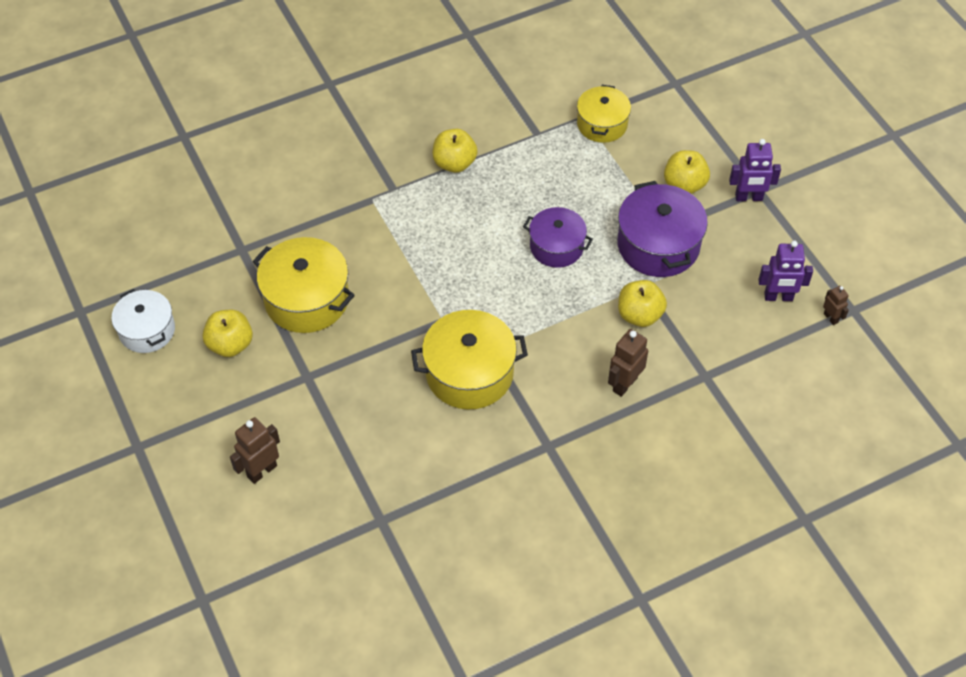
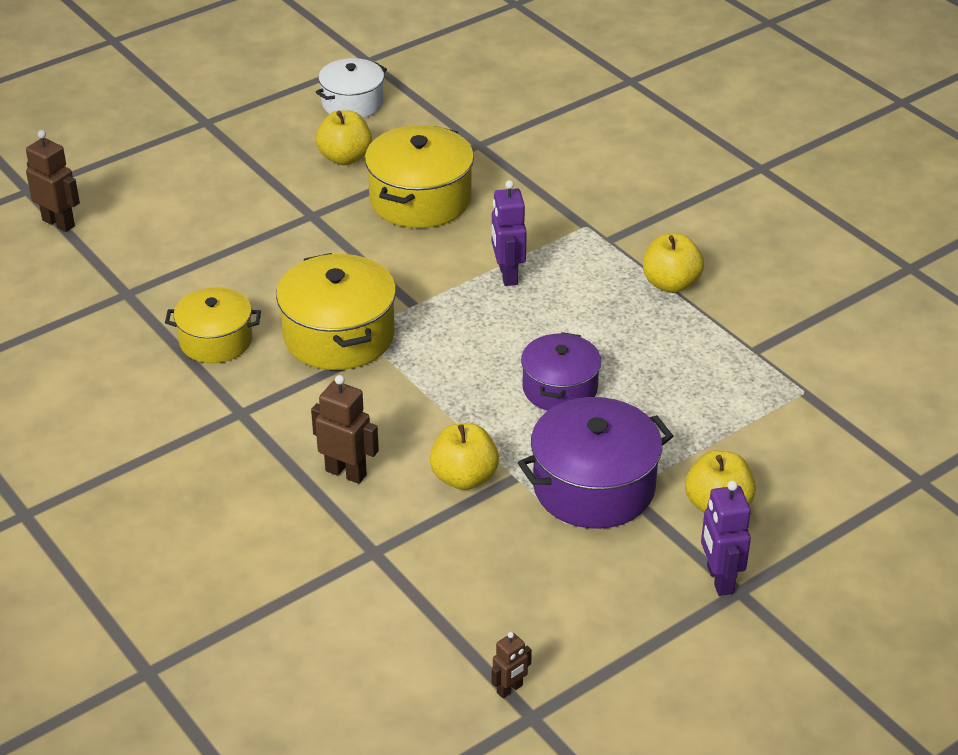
camera: 80 degrees right, 15 degrees down
brown robot [230,417,280,484] -> brown robot moved to [26,130,80,232]
yellow pot [577,85,631,143] -> yellow pot moved to [165,287,261,363]
purple robot [758,240,813,301] -> purple robot moved to [492,180,527,286]

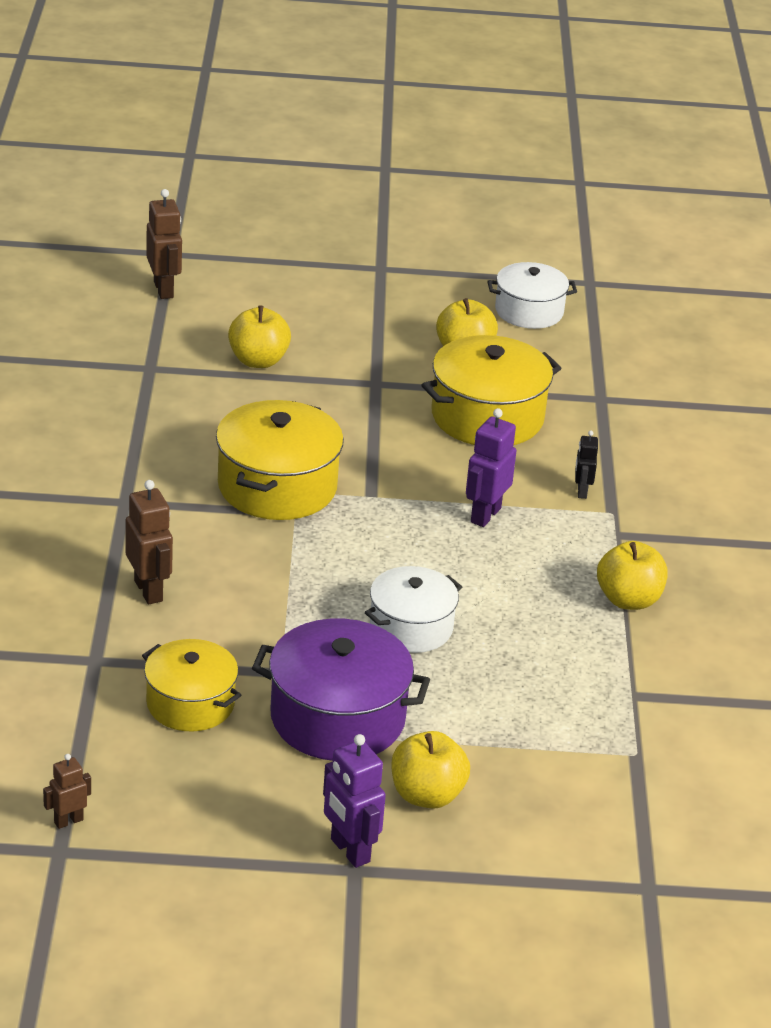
camera: 35 degrees right, 5 degrees down
yellow pot [165,287,261,363] -> yellow pot moved to [142,639,241,732]
yellow apple [430,423,499,490] -> yellow apple moved to [228,306,291,368]
brown robot [492,632,532,698] -> brown robot turned 150 degrees clockwise [43,754,91,829]
purple pot [521,332,601,411] -> white pot [365,566,462,653]
purple robot [701,480,751,596] -> purple robot turned 60 degrees counterclockwise [323,734,386,868]
none -> black robot [575,431,598,499]

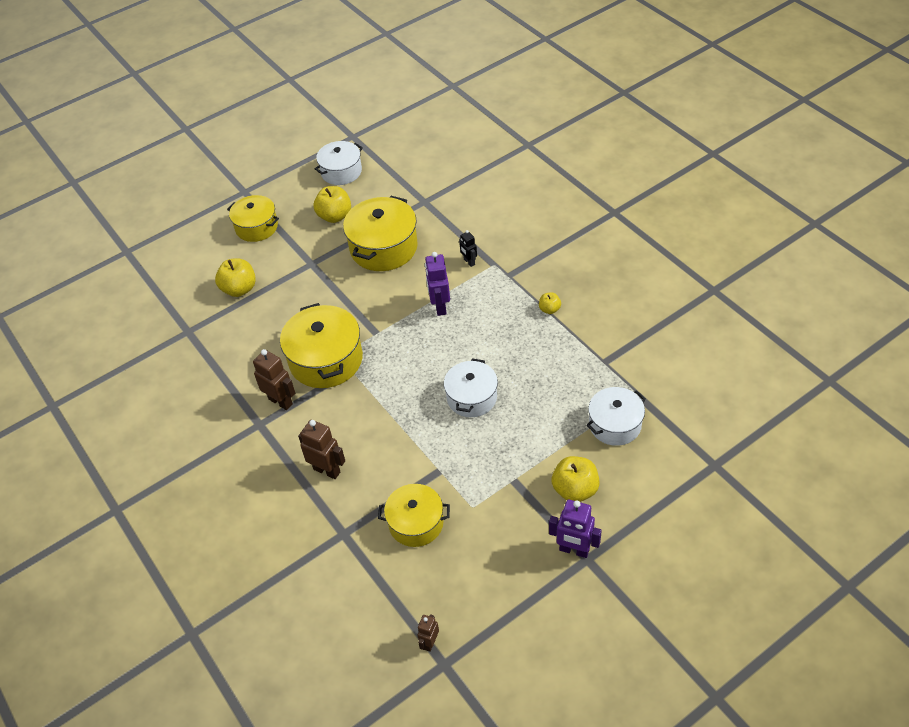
camera: 30 degrees left, 15 degrees up
brown robot [146,189,182,299] -> brown robot moved to [253,349,295,410]
purple pot [252,618,430,761] -> none
yellow apple [597,541,668,610] -> yellow apple [539,292,561,314], size x0.54
none -> yellow pot [227,195,279,242]
none -> white pot [586,387,646,446]

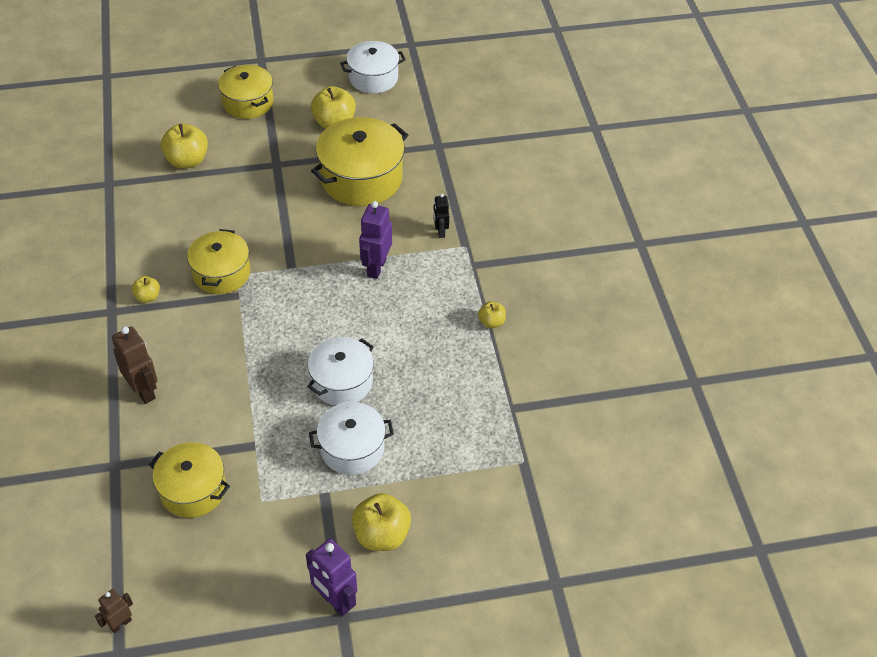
camera: 20 degrees right, 0 degrees up
brown robot [253,349,295,410] -> yellow apple [132,276,160,303]
yellow pot [280,303,363,388] -> yellow pot [187,229,250,294], size x0.65
white pot [586,387,646,446] -> white pot moved to [309,402,394,475]

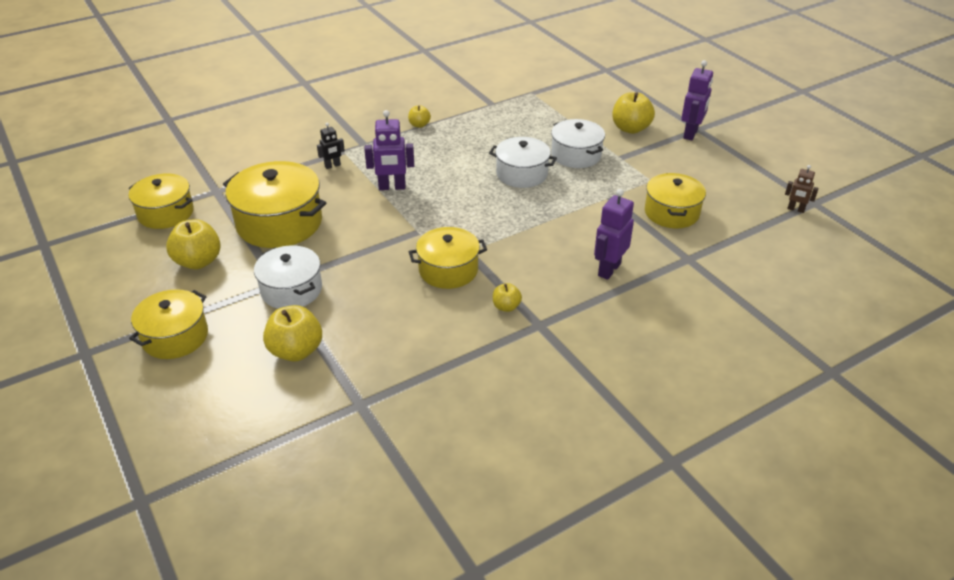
camera: 110 degrees left, 10 degrees down
brown robot [112,326,158,404] -> purple robot [594,189,634,280]
white pot [340,41,406,93] -> white pot moved to [254,246,322,309]
none -> yellow pot [129,174,194,229]

